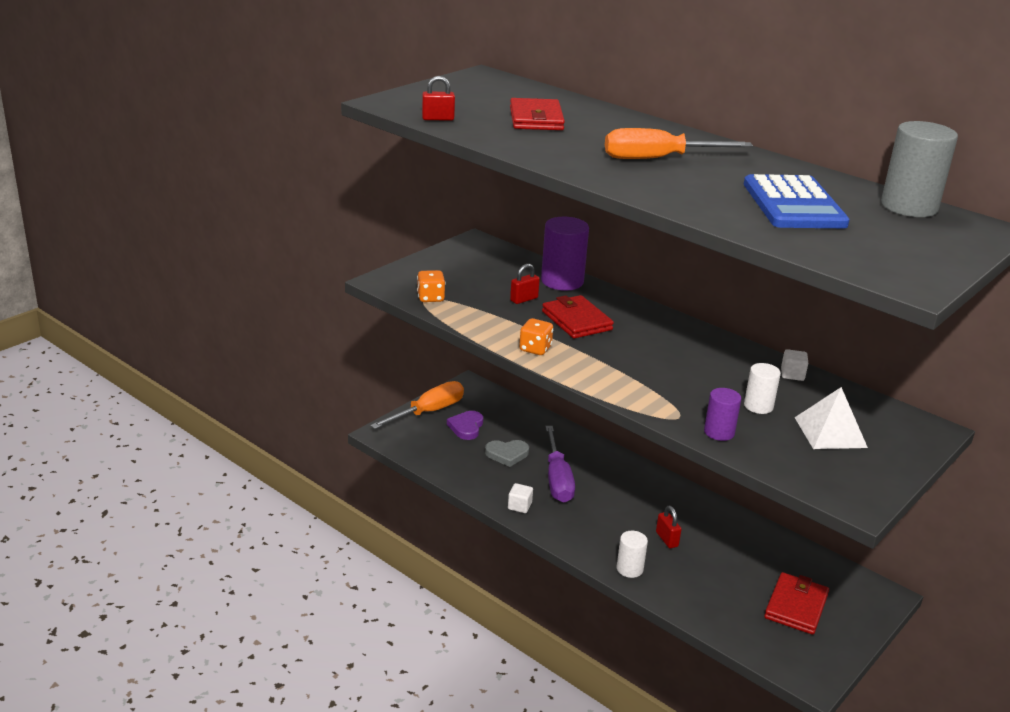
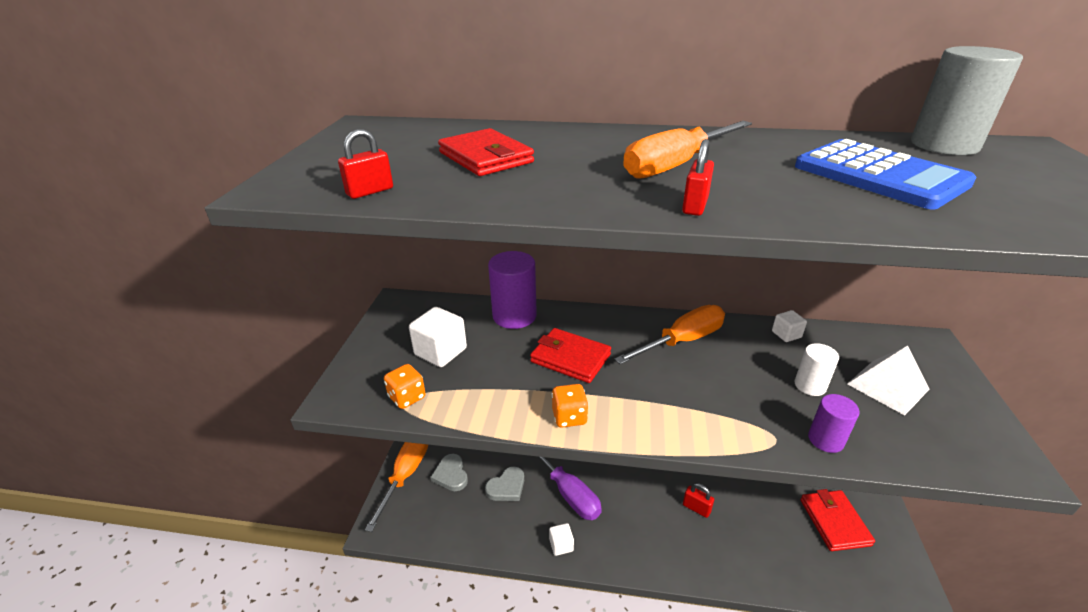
camera: 30 degrees left, 5 degrees up
purple heart [447,411,483,440] -> grey heart [431,454,468,491]
red padlock [510,264,540,304] -> red padlock moved to [682,139,714,216]
white cylinder [617,531,648,578] -> none
none -> white cube [409,307,467,367]
none -> orange screwdriver [614,305,725,364]

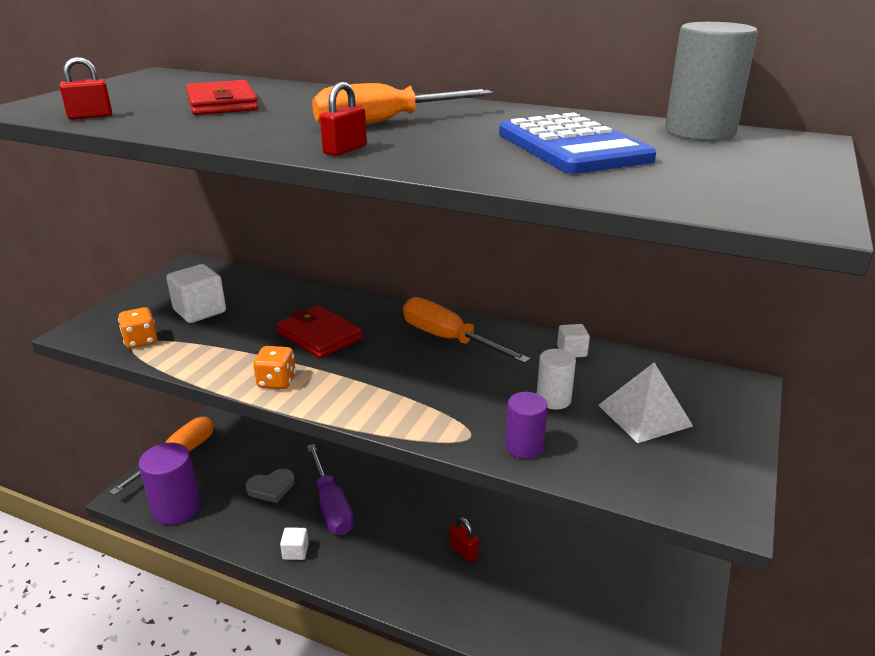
camera: 15 degrees right, 5 degrees down
grey heart [431,454,468,491] -> none
purple cylinder [488,251,537,329] -> purple cylinder moved to [139,443,200,525]
orange screwdriver [614,305,725,364] -> orange screwdriver turned 120 degrees counterclockwise [403,297,531,364]
red wallet [800,489,875,551] -> none

